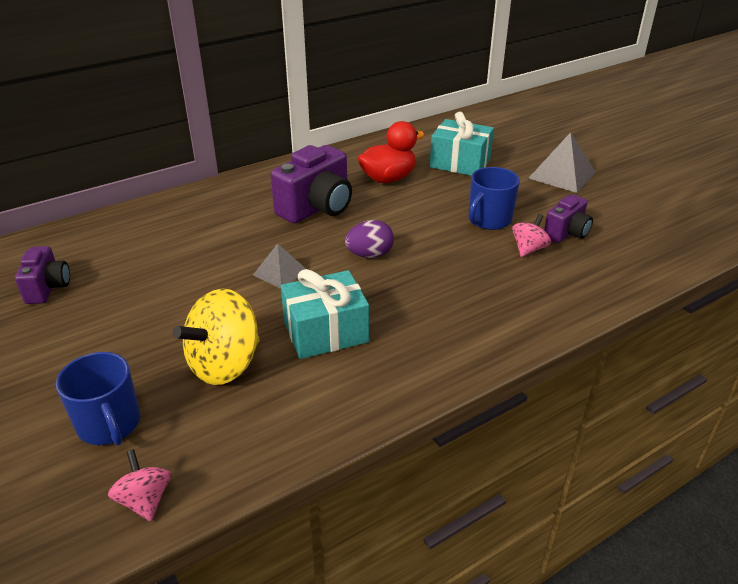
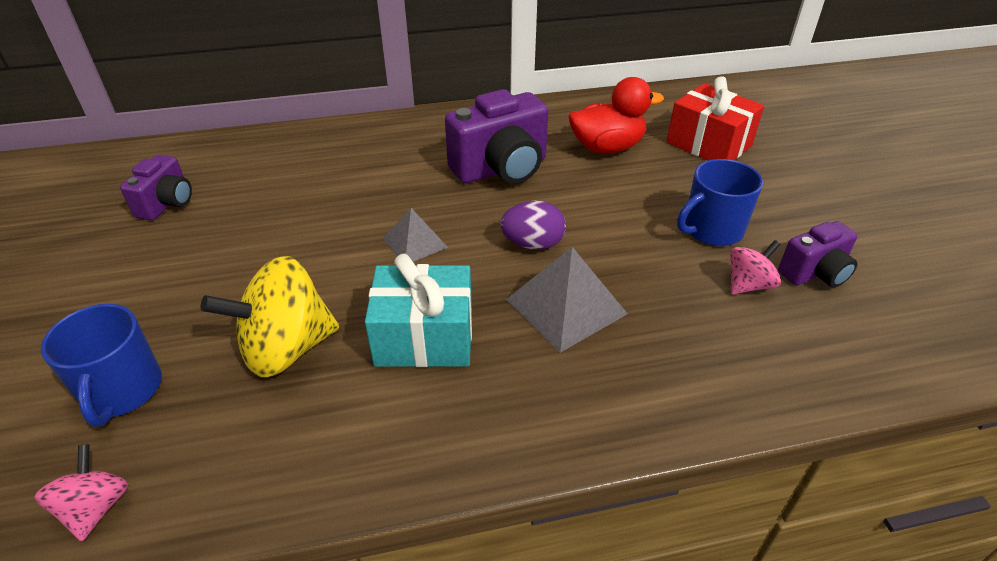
camera: 20 degrees right, 5 degrees up
turquoise gift [430,112,494,176] -> red gift [667,76,764,160]
grey pyramid [528,132,596,193] -> grey pyramid moved to [506,247,628,353]

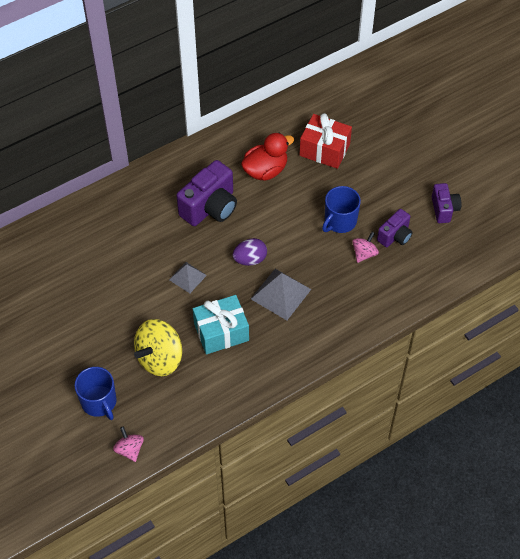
camera: 20 degrees left, 15 degrees up
purple camera [120,155,192,221] -> purple camera moved to [432,183,461,223]

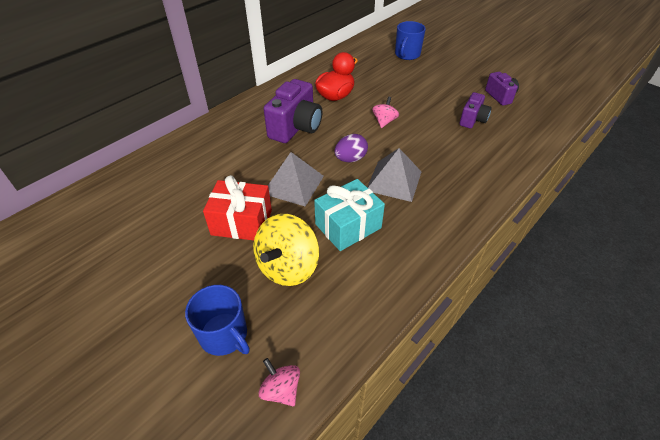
camera: 15 degrees left, 10 degrees down
grey pyramid [169,262,207,293] -> grey pyramid [268,152,324,207], size x1.61
red gift [300,113,352,169] -> red gift moved to [203,175,272,240]
blue mug [322,186,361,233] -> blue mug moved to [395,21,426,60]
pink spinning top [352,232,379,263] -> pink spinning top moved to [372,97,399,128]

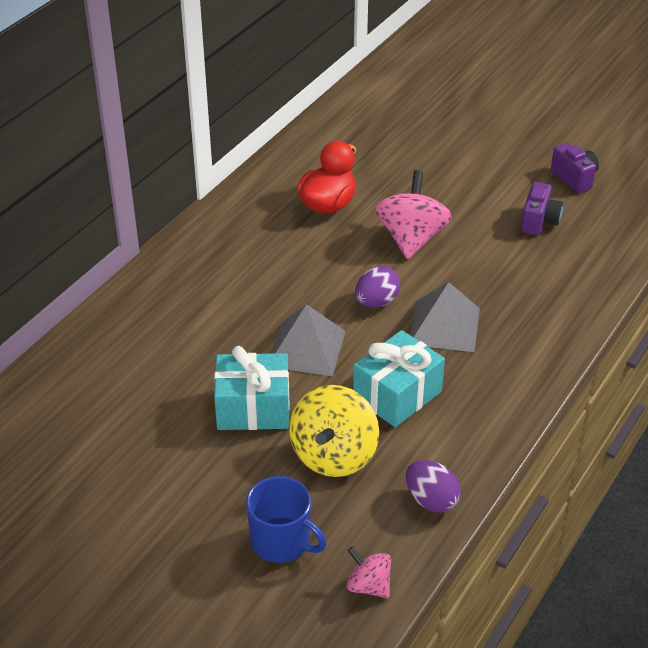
camera: 10 degrees left, 5 degrees down
red gift [203,175,272,240] -> turquoise gift [214,346,290,430]
purple camera [264,79,322,143] -> none
pink spinning top [372,97,399,128] -> pink spinning top [375,170,452,259], size x1.87
blue mug [395,21,426,60] -> none
none -> purple egg [406,460,461,513]

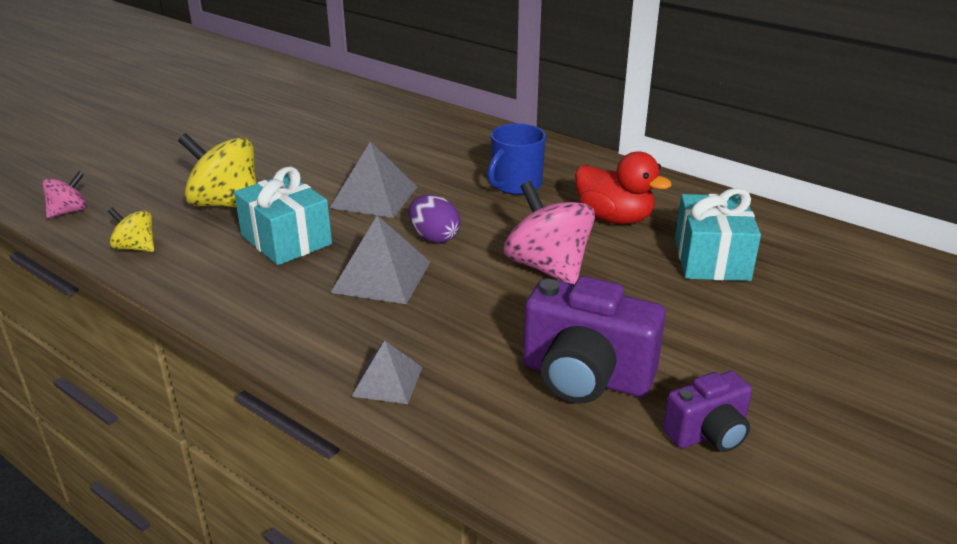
camera: 95 degrees right, 10 degrees down
turquoise gift [214,346,290,430] -> turquoise gift moved to [675,188,761,281]
blue mug [246,476,326,563] -> blue mug moved to [488,123,546,195]
pink spinning top [375,170,452,259] -> pink spinning top turned 135 degrees counterclockwise [504,181,595,284]
purple egg [406,460,461,513] -> yellow spinning top [108,208,154,252]
purple camera [521,182,563,236] -> purple camera [523,276,666,404], size x1.72
none -> grey pyramid [351,340,422,404]

